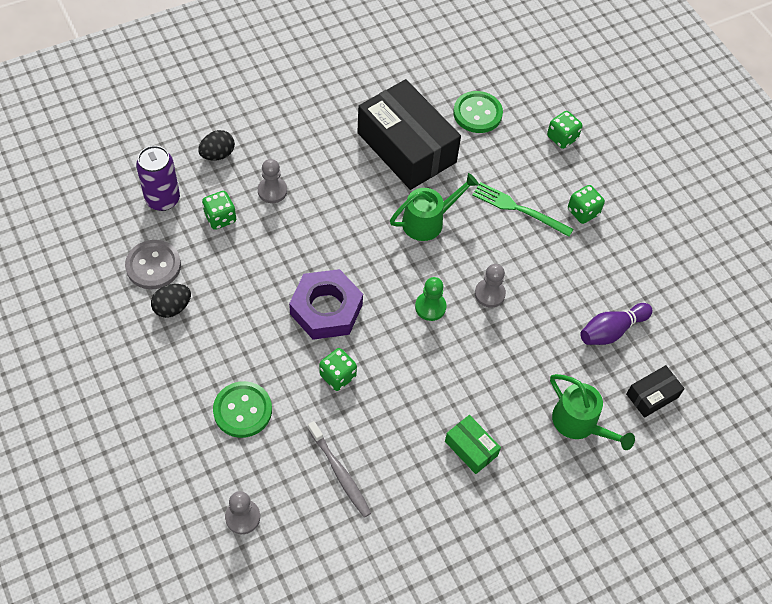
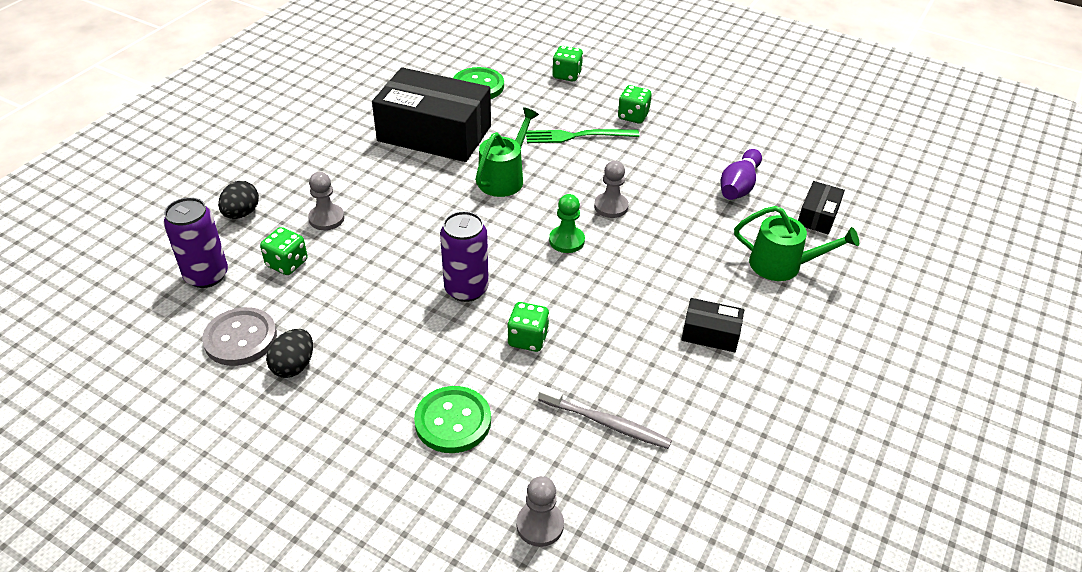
camera: 30 degrees left, 15 degrees down
purple nut [289,269,363,340] -> purple can [440,211,489,302]
green box [445,415,501,474] -> black box [681,298,744,352]

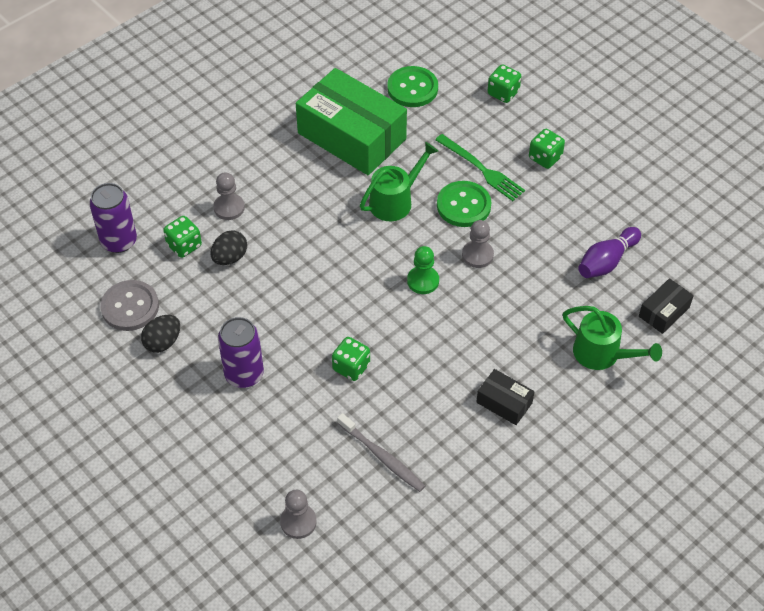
camera: 20 degrees right, 10 degrees up
black egg [218,181,259,219] -> black egg moved to [211,230,247,265]
black box [372,67,491,162] -> green box [296,68,407,175]
green button [414,386,491,453] -> green button moved to [437,181,491,227]
purple can [440,211,489,302] -> purple can moved to [218,317,264,388]
green fork [526,129,639,143] -> green fork turned 150 degrees counterclockwise [435,134,525,201]

